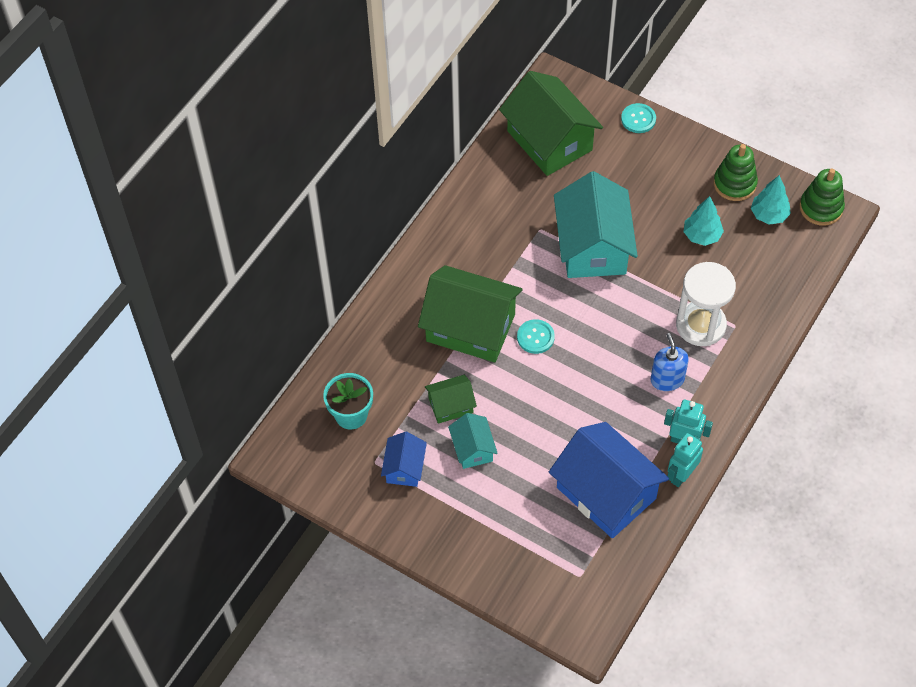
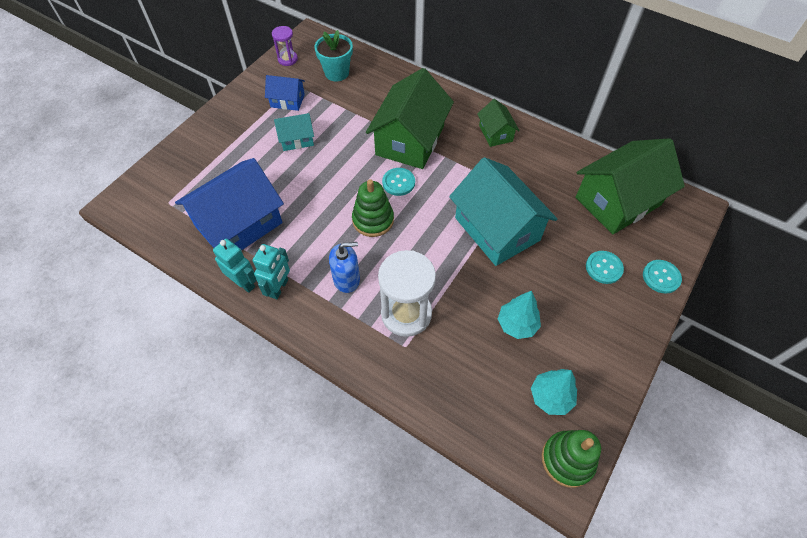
camera: 90 degrees right, 0 degrees up
green house [425,375,477,424] -> green house moved to [477,99,520,147]
turquoise house [554,171,638,278] -> turquoise house turned 60 degrees clockwise [449,157,557,266]
green stacking toy [713,144,758,201] -> green stacking toy moved to [352,179,394,237]
none -> purple hourglass [272,26,298,66]
none -> turquoise button [586,251,624,284]

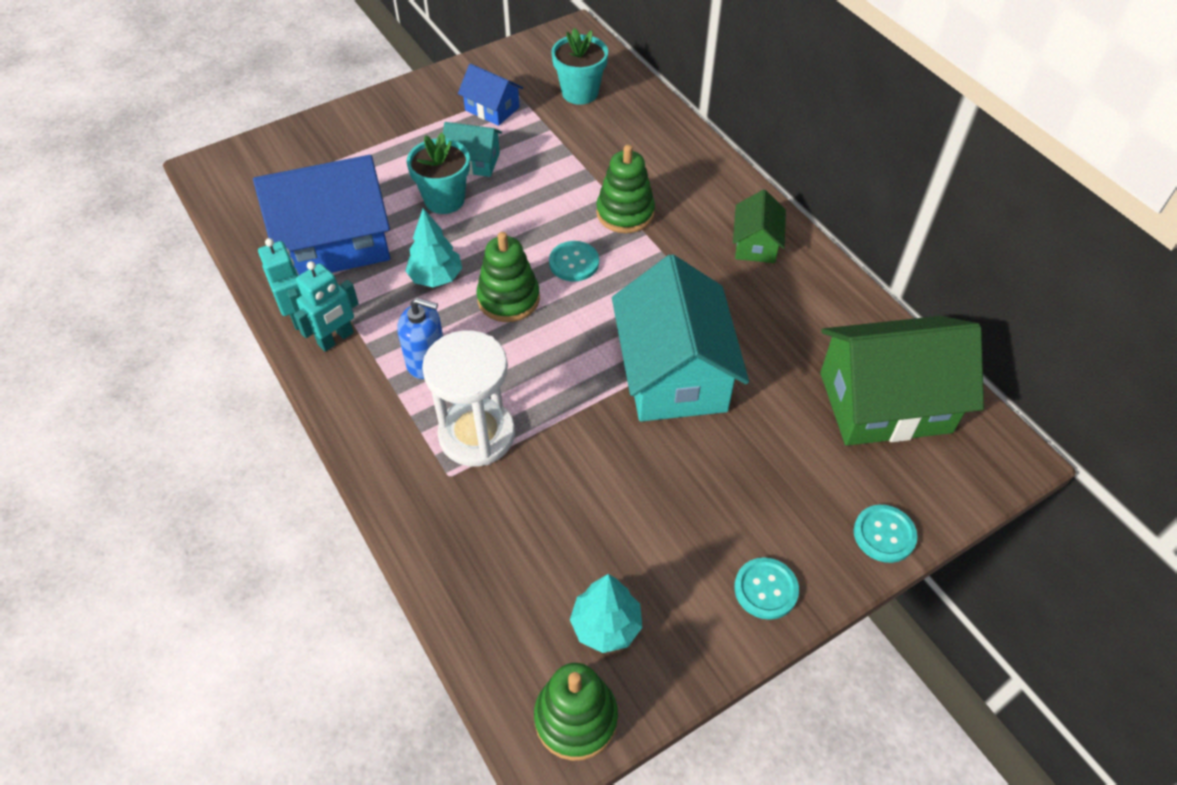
camera: 25 degrees right, 5 degrees down
purple hourglass [272,26,298,66] -> none
green house [366,68,454,169] -> green stacking toy [596,145,655,233]
turquoise tree [498,291,541,339] -> turquoise tree moved to [405,208,462,287]
turquoise button [586,251,624,284] -> turquoise button moved to [734,557,799,620]
none -> turquoise flower pot [406,132,470,214]

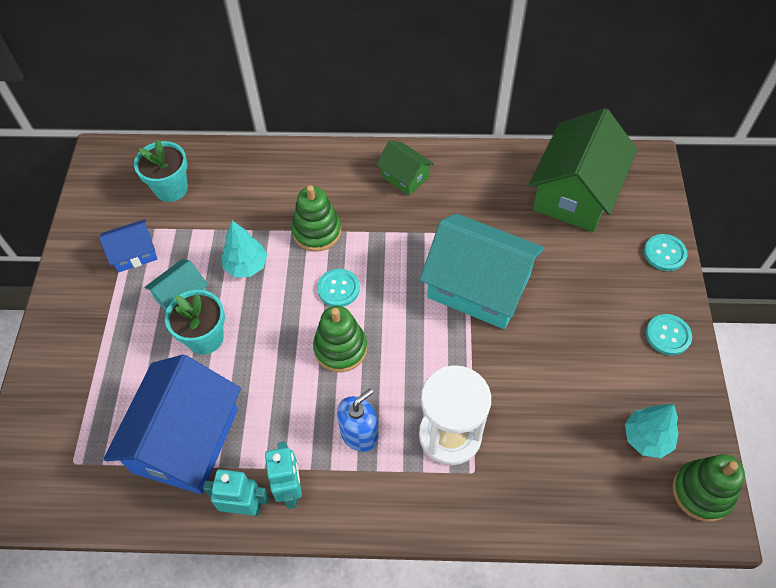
camera: 55 degrees left, 5 degrees up
turquoise tree [405,208,462,287] -> turquoise tree moved to [221,221,267,277]

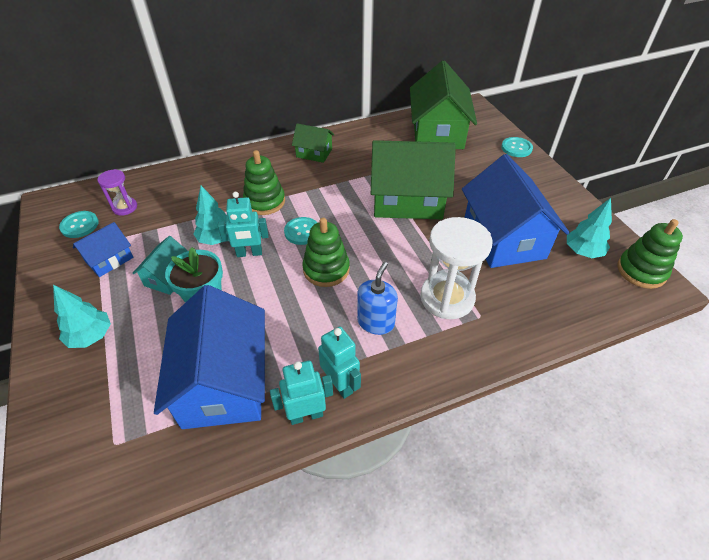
camera: 25 degrees left, 10 degrees down
turquoise flower pot [134,140,188,202] -> purple hourglass [98,169,137,216]
turquoise house [420,214,544,329] -> green house [371,140,456,219]
turquoise button [646,314,692,355] -> turquoise button moved to [59,211,99,238]
none -> turquoise tree [53,285,111,348]
none -> turquoise robot [218,192,268,257]
none -> blue house [462,154,569,268]

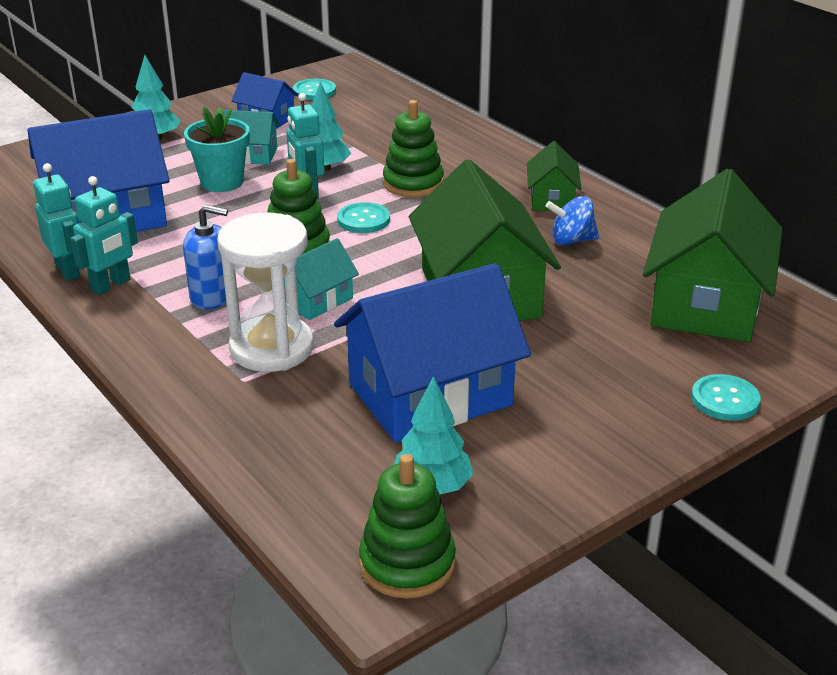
camera: 75 degrees right, 15 degrees down
purple hourglass [98,169,137,216] -> none
green house [410,60,477,149] -> green house turned 60 degrees counterclockwise [643,169,783,342]
none -> turquoise house [284,238,359,320]
none -> blue spinning top [546,196,599,245]

